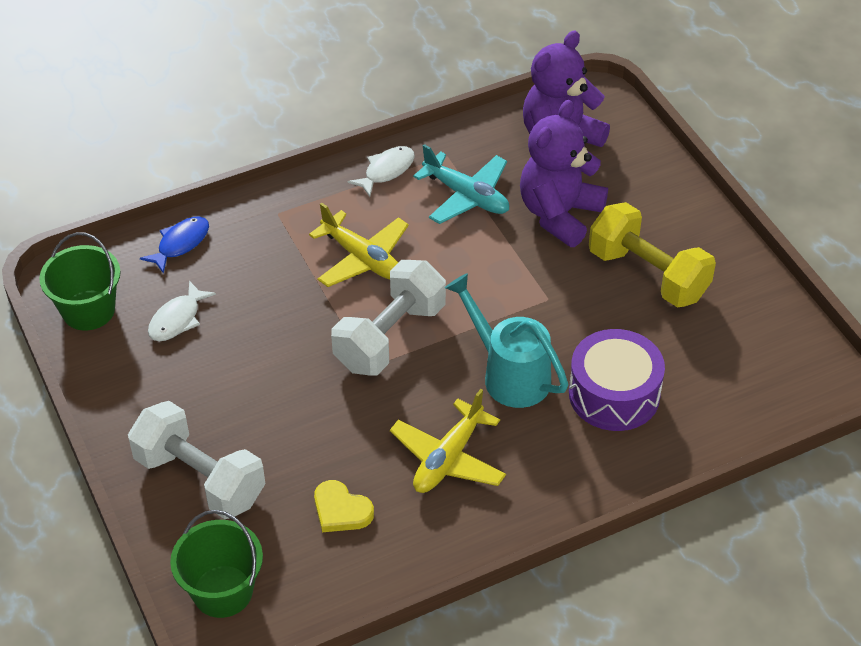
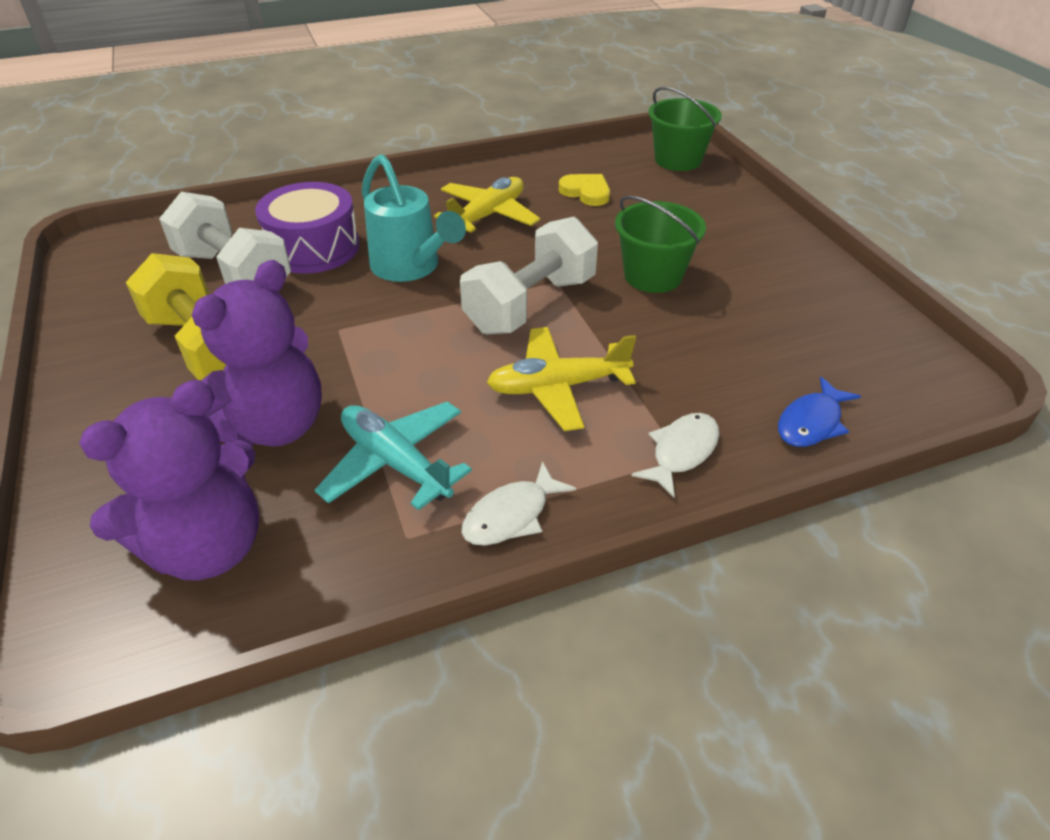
camera: 175 degrees left, 5 degrees down
green bucket [39,232,121,331] -> green bucket moved to [615,195,706,293]
white dumbbell [128,401,265,519] -> white dumbbell moved to [159,192,291,284]
white fish [148,281,216,341] -> white fish moved to [631,413,719,497]
yellow plane [309,203,409,287] -> yellow plane turned 60 degrees counterclockwise [487,327,636,431]

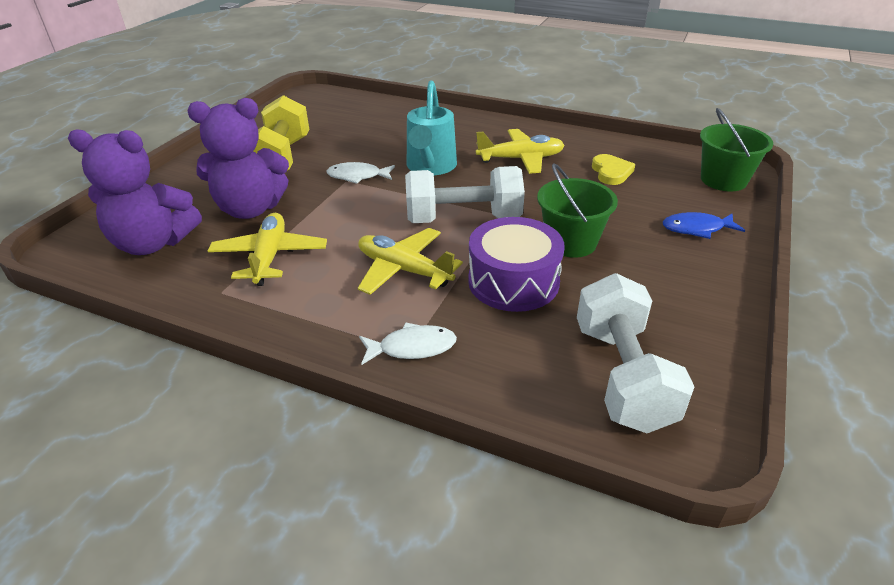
camera: 45 degrees right, 5 degrees down
white dumbbell [159,192,291,284] -> white dumbbell moved to [577,273,695,433]
purple drum [255,182,360,274] -> purple drum moved to [468,217,565,312]
turquoise plane [315,401,472,511] -> yellow plane [208,213,327,286]
white fish [462,461,576,546] -> white fish moved to [326,162,395,184]
blue fish [778,377,861,447] -> blue fish moved to [663,212,745,239]

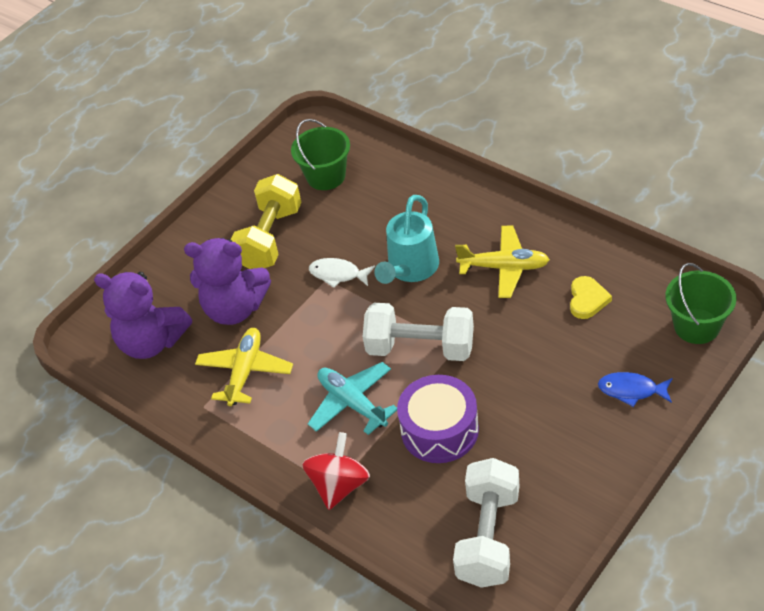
camera: 20 degrees right, 10 degrees up
yellow plane [358,228,463,295] -> turquoise plane [308,362,397,435]
white fish [359,322,457,365] -> red spinning top [302,432,370,510]
green bucket [537,163,618,258] -> green bucket moved to [291,119,350,190]

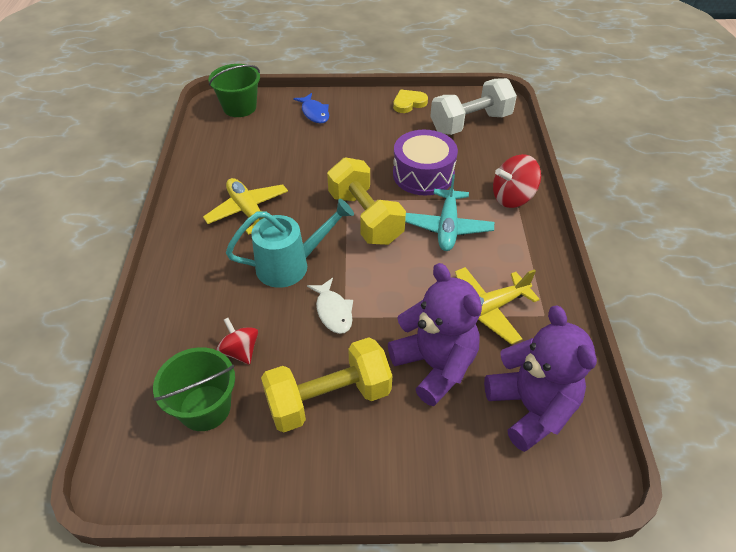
camera: 135 degrees left, 0 degrees up
white dumbbell [363,303,474,361] -> yellow dumbbell [327,157,406,245]
yellow heart [570,276,612,319] -> yellow heart moved to [393,90,428,113]
none -> red spinning top [216,318,258,365]

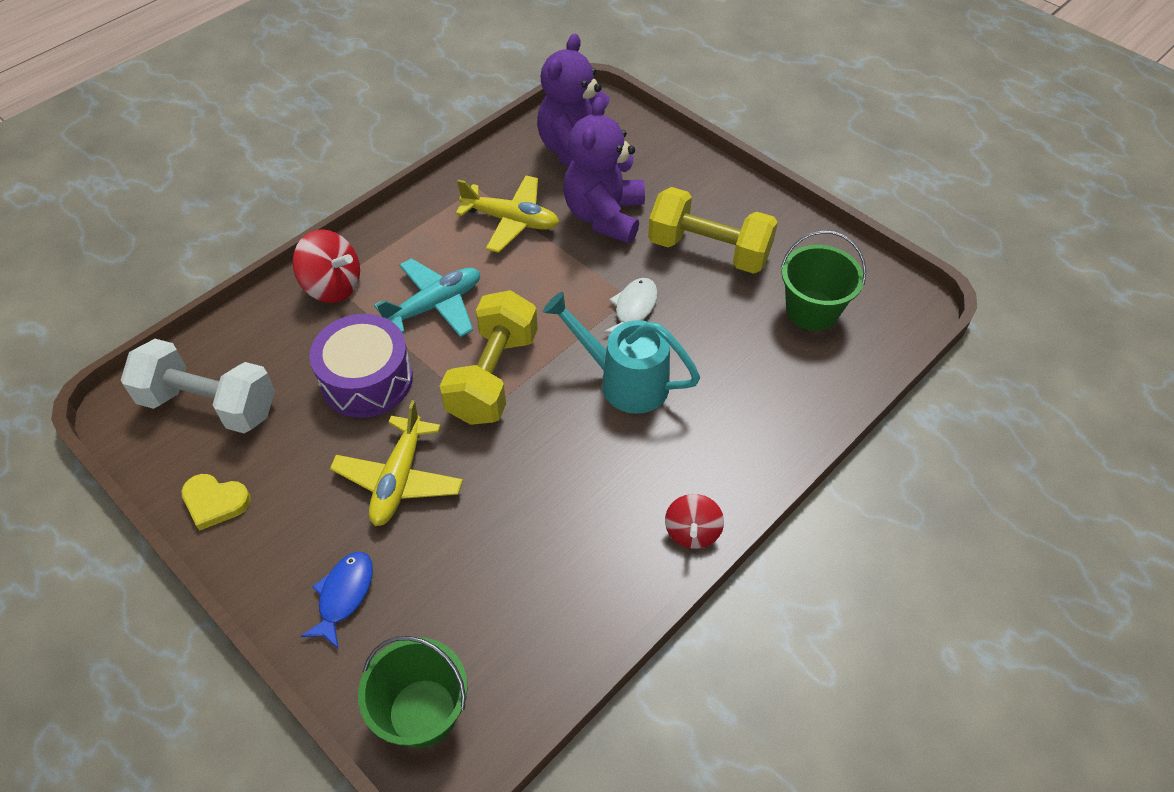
camera: 135 degrees left, 5 degrees up
yellow plane [203,178,288,235] -> yellow plane moved to [330,400,463,526]
red spinning top [216,318,258,365] -> red spinning top moved to [665,494,724,549]

